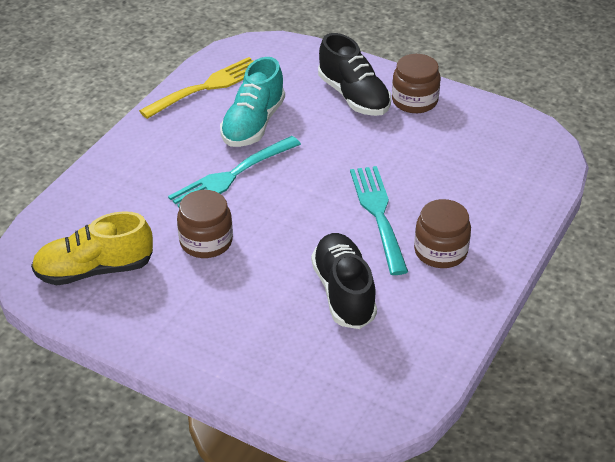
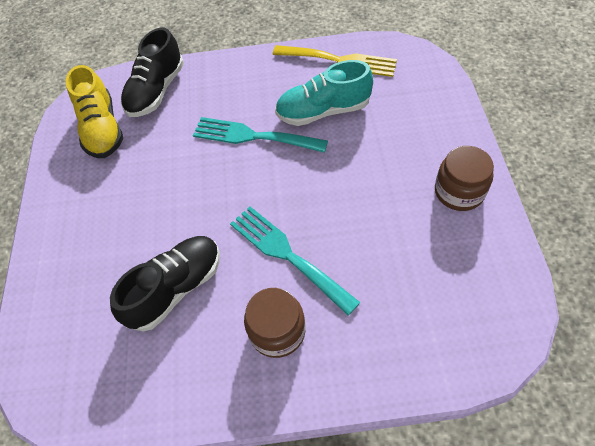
camera: 60 degrees right, 15 degrees up
yellow shoe [31,211,153,286] -> yellow shoe turned 150 degrees counterclockwise [66,65,123,158]
brown jar [177,190,233,258] -> none
black shoe [318,33,391,116] -> black shoe moved to [121,28,184,117]
turquoise fork [350,166,408,275] -> turquoise fork turned 90 degrees counterclockwise [230,206,360,316]

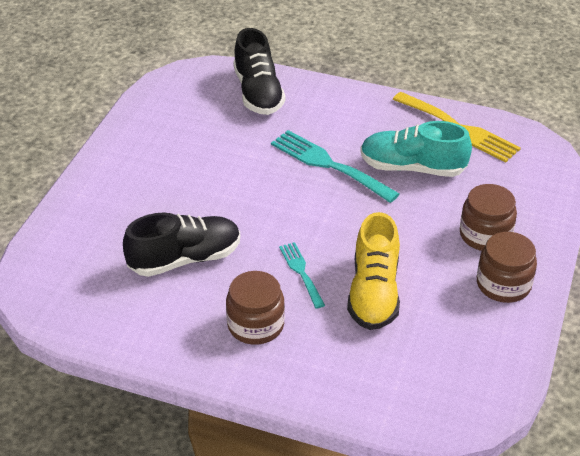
camera: 20 degrees right, 15 degrees down
yellow shoe [66,65,123,158] -> yellow shoe moved to [347,212,400,330]
black shoe [121,28,184,117] -> black shoe turned 60 degrees counterclockwise [233,28,286,115]
turquoise fork [230,206,360,316] -> turquoise fork [279,242,325,309], size x0.57
none -> brown jar [460,184,517,251]

